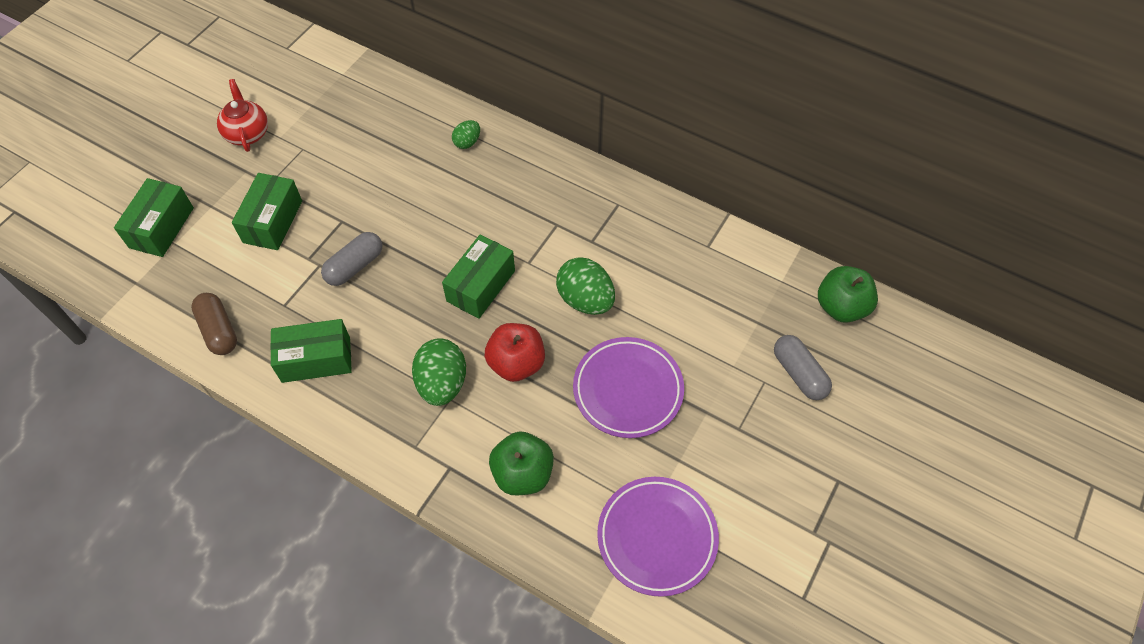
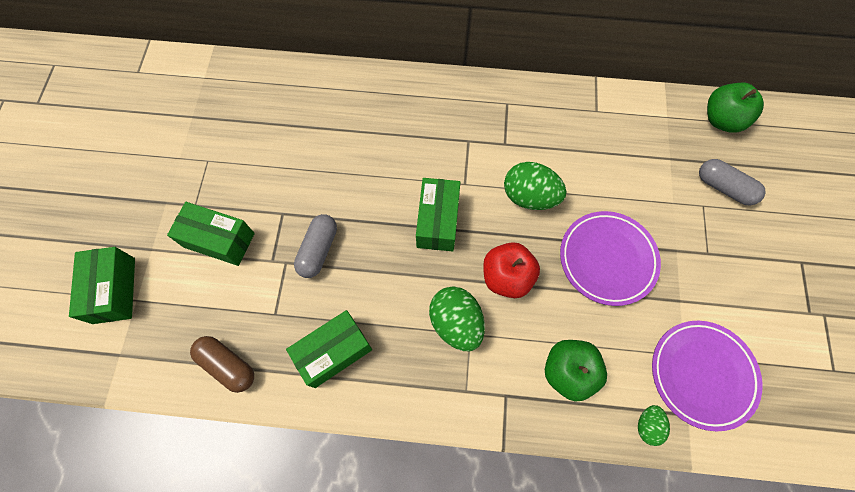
camera: 25 degrees left, 10 degrees up
red teapot [217,79,268,152] -> none
green box [232,173,302,250] -> green box turned 60 degrees counterclockwise [167,202,255,266]
green egg [452,120,480,149] -> green egg moved to [638,405,670,446]

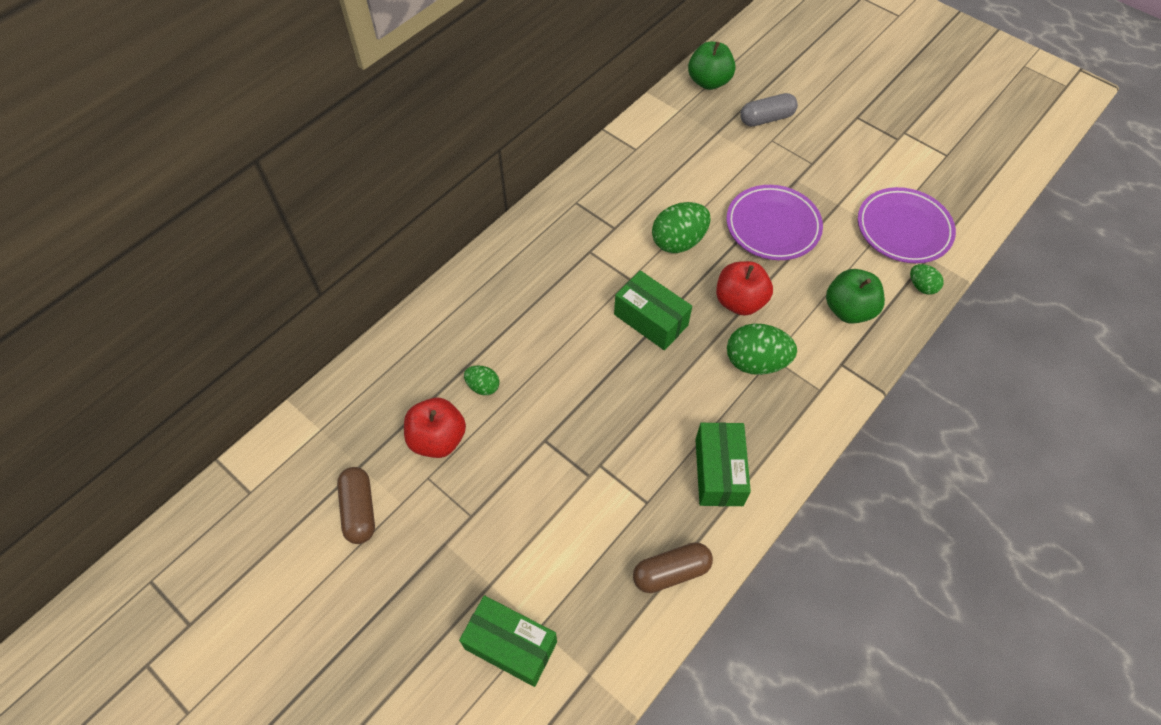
camera: 55 degrees left, 10 degrees down
green box [167,202,255,266] -> none
grey capsule [294,214,337,278] -> none
none -> brown capsule [337,467,375,544]
none -> red apple [404,398,466,458]
none -> green egg [464,365,499,395]

